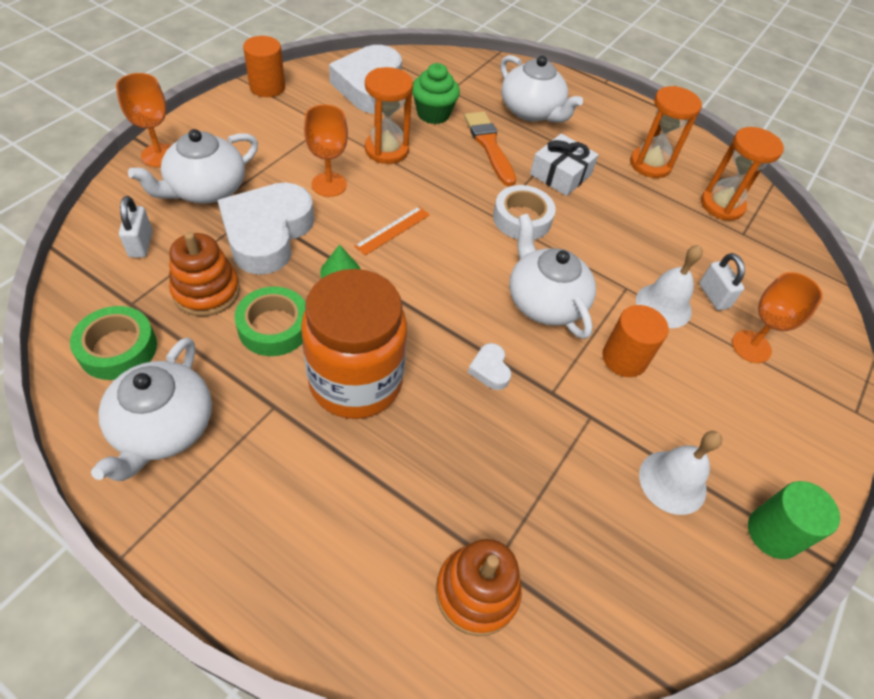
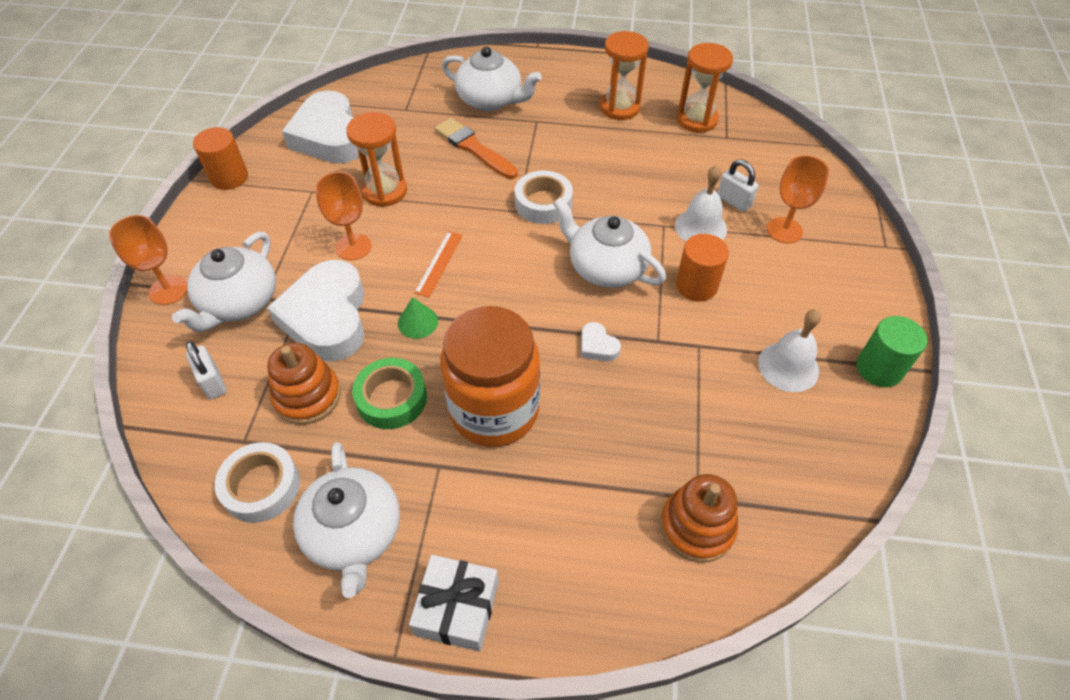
camera: 20 degrees left, 0 degrees up
green tape [70,306,157,380] -> white tape [215,442,300,523]
green cupcake [412,63,460,124] -> none
white gift [530,133,599,196] -> white gift moved to [409,555,499,652]

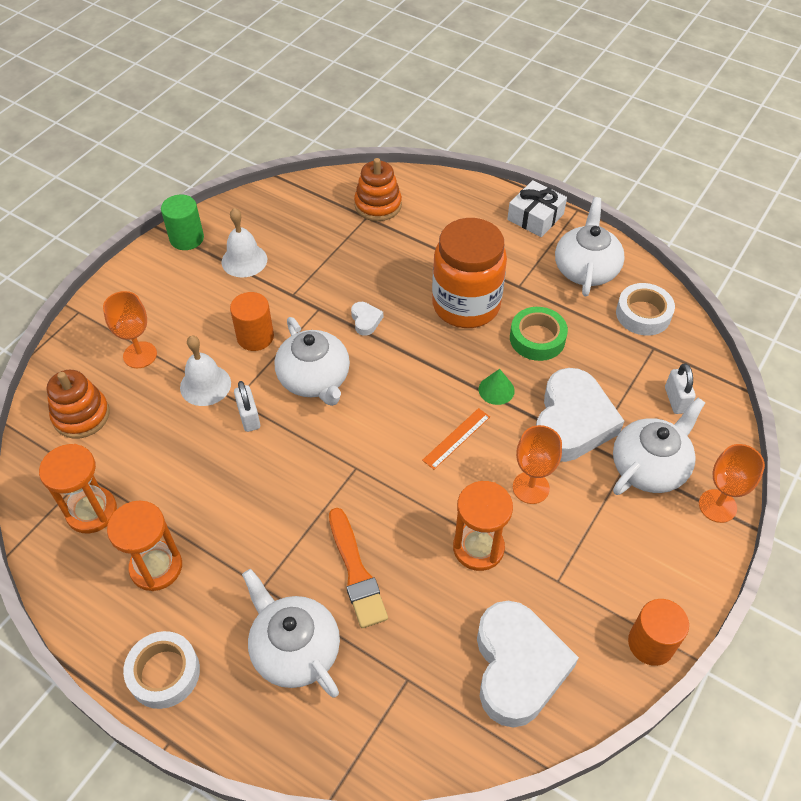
camera: 155 degrees left, 0 degrees up
orange stacking toy [267,343,341,425] -> orange stacking toy moved to [47,370,110,439]
white tape [515,171,573,224] -> white tape moved to [123,631,200,709]
white padlock [717,159,759,212] -> white padlock moved to [234,381,260,432]

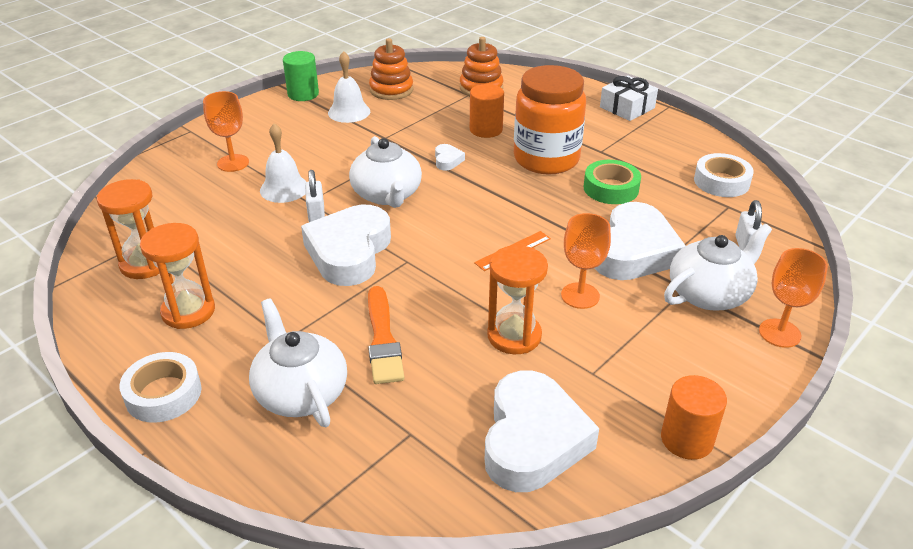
camera: 10 degrees right, 15 degrees down
orange stacking toy [47,370,110,439] -> orange stacking toy moved to [369,38,413,100]
orange cylinder [230,292,274,351] -> orange cylinder moved to [470,84,504,138]
green cone [479,369,515,405] -> none
white teapot [555,197,625,297] -> none
none -> white heart [301,205,391,286]

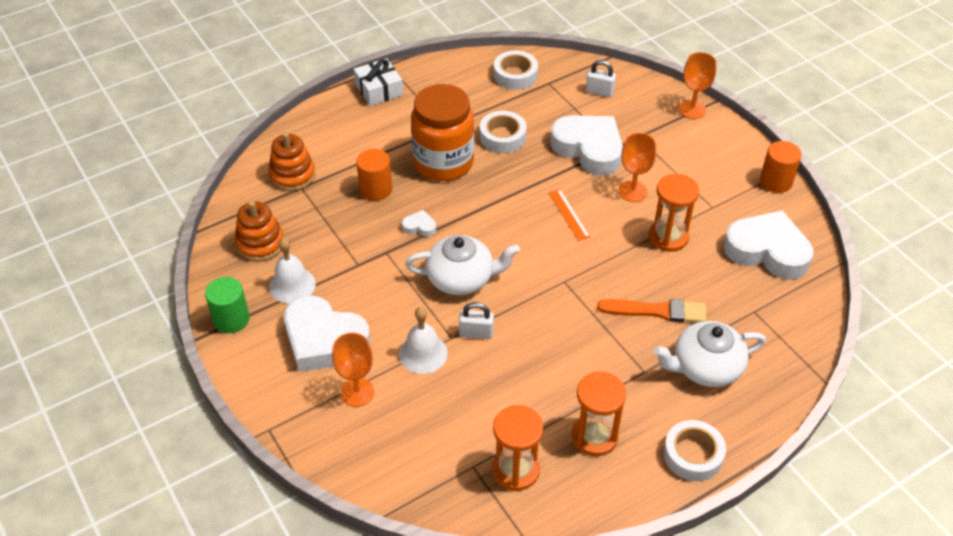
camera: 75 degrees left, 10 degrees up
white heart [301,205,391,286] -> white heart moved to [284,295,370,372]
green tape [583,160,641,204] -> white tape [480,111,527,153]
white teapot [664,224,772,310] -> none

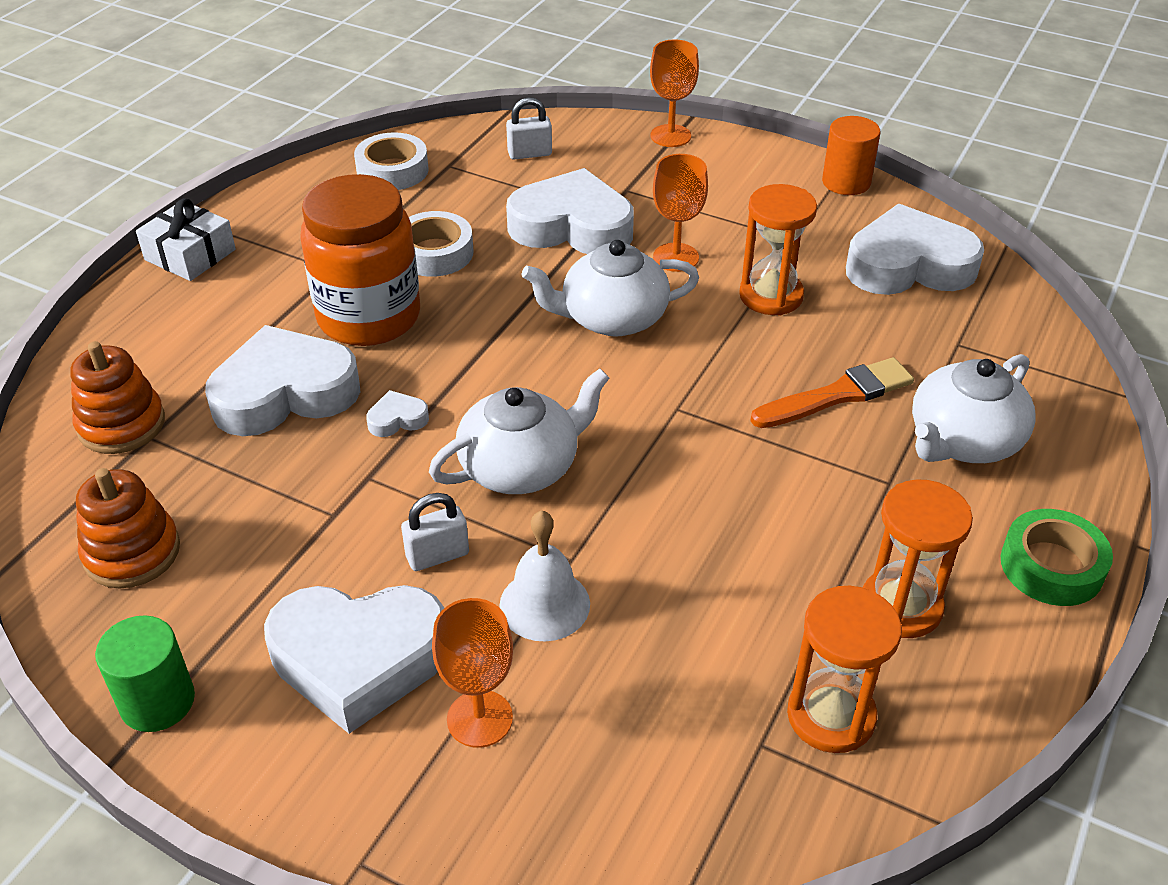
camera: 30 degrees left, 5 degrees down
white bell [269,238,316,303] -> none
orange cylinder [356,149,392,201] -> white heart [205,325,360,436]
white padlock [459,302,494,339] -> white padlock moved to [401,493,469,571]
orange ruler [549,189,590,241] -> white teapot [521,240,699,337]
white tape [663,420,726,481] -> green tape [1001,509,1113,606]

